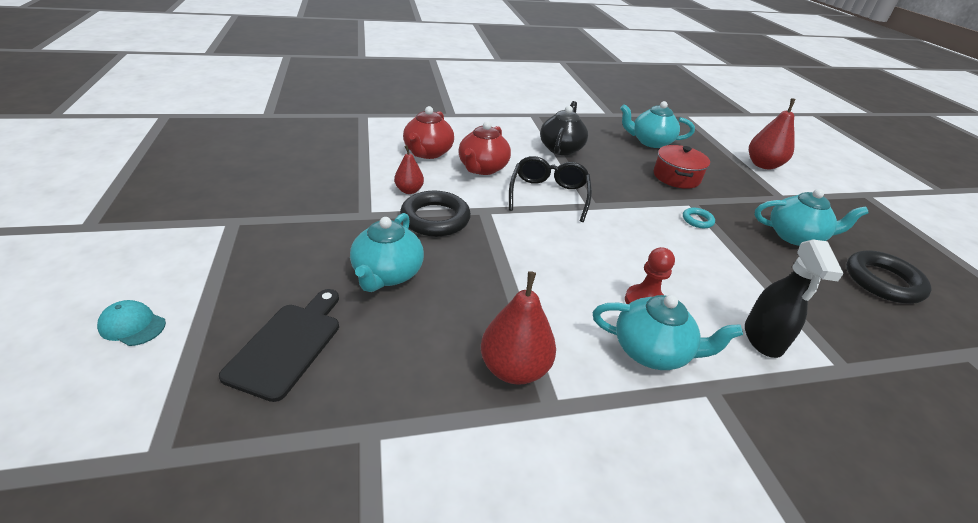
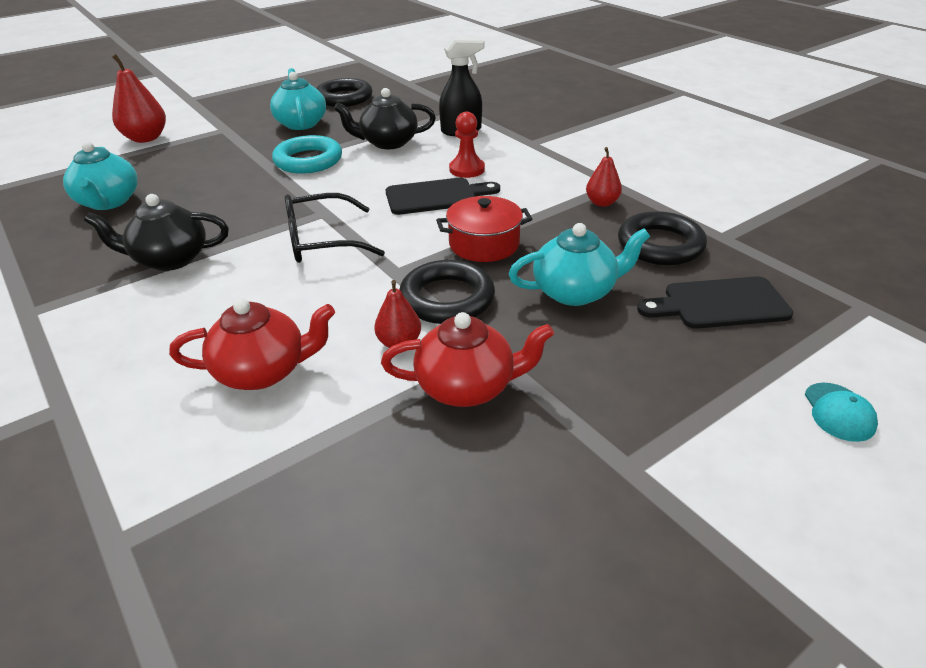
camera: 110 degrees left, 0 degrees up
red teapot [458,121,511,175] -> red teapot moved to [381,312,554,407]
red pear [481,271,556,385] -> red pear [586,147,622,207], size x0.59
turquoise teapot [593,295,743,370] -> none
red pot [654,145,710,189] -> red pot moved to [436,196,532,262]
turquoise ring [683,208,715,228] -> turquoise ring [272,135,342,174], size x2.05
none -> black teapot [334,88,436,149]
none -> black cutting board [386,178,500,215]
none -> black ring [618,211,707,265]

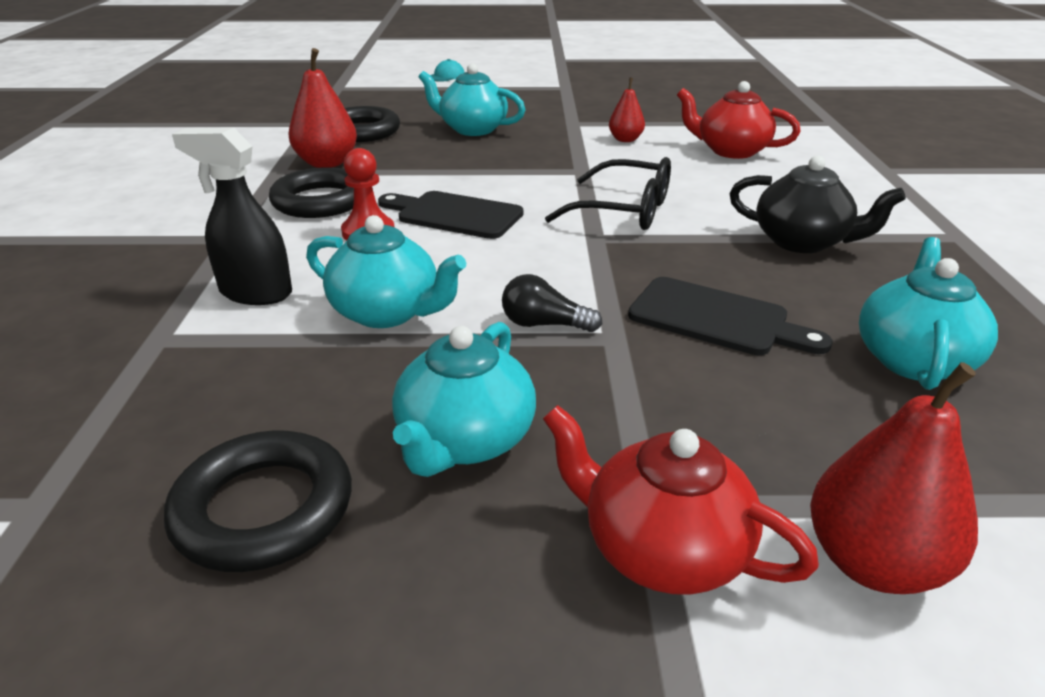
camera: 145 degrees left, 5 degrees down
turquoise ring [272,135,342,174] -> black light bulb [502,274,602,332]
black teapot [334,88,436,149] -> turquoise teapot [306,215,466,328]
red teapot [381,312,554,407] -> red teapot moved to [543,405,819,595]
black ring [399,260,495,324] -> black ring moved to [269,167,354,218]
red pot [436,196,532,262] -> none
red pear [586,147,622,207] -> red pear [288,48,357,168], size x1.69
black cutting board [637,276,793,329] -> black cutting board moved to [628,277,832,355]

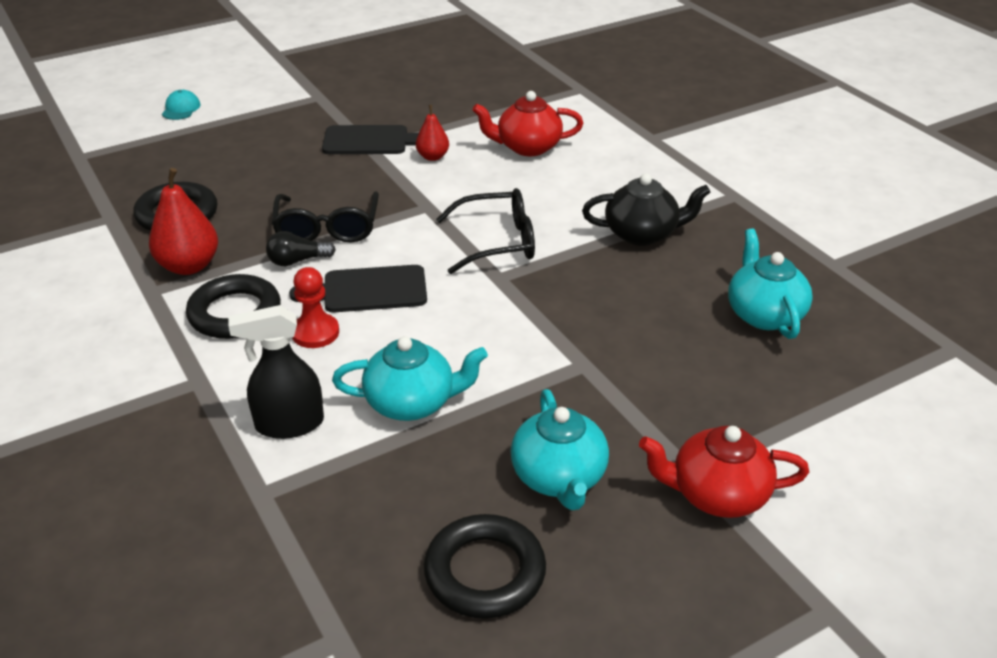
camera: 30 degrees left, 5 degrees up
turquoise teapot [419,63,526,136] -> none
black light bulb [502,274,602,332] -> black light bulb moved to [266,231,336,266]
black cutting board [628,277,832,355] -> black cutting board moved to [322,125,419,154]
red pear [810,362,978,594] -> none
none -> black glasses [272,191,379,242]

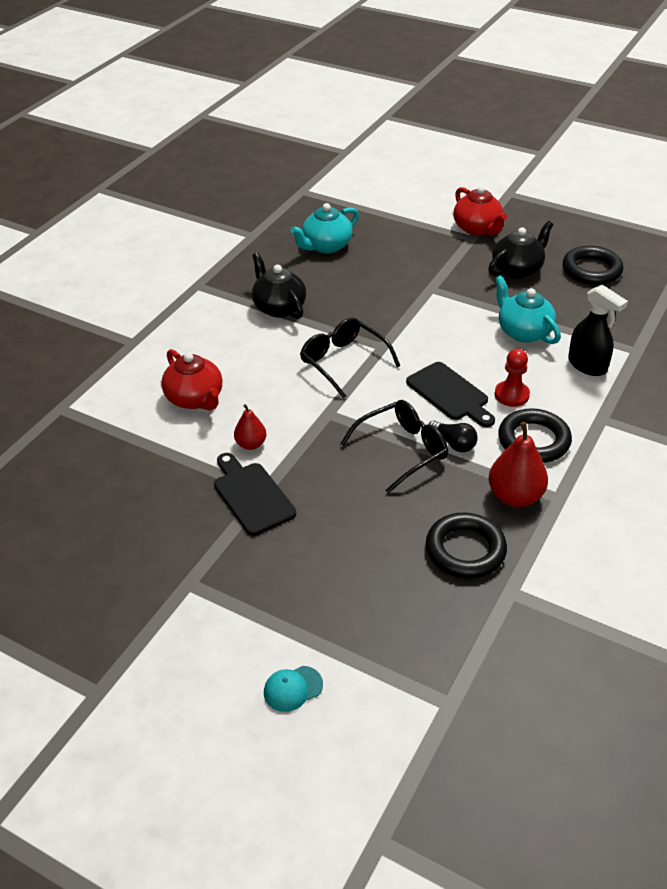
camera: 120 degrees left, 5 degrees up
turquoise teapot [511,389,609,510] -> black teapot [488,221,553,279]

